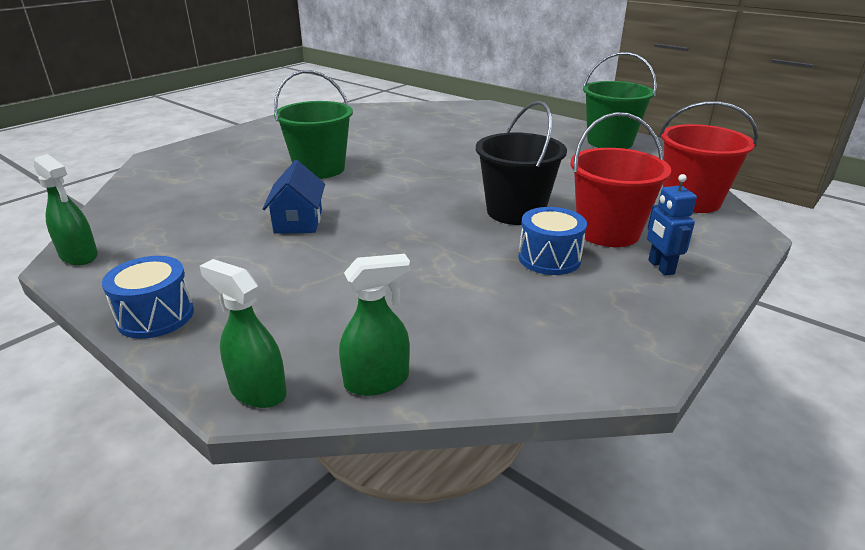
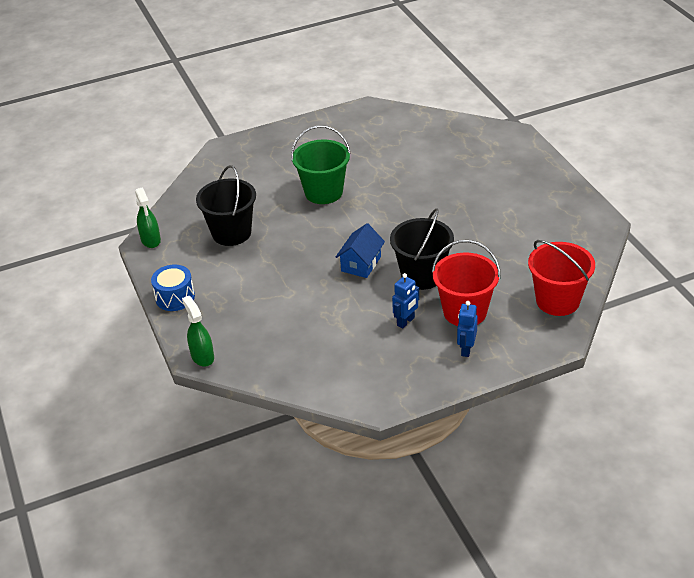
camera: 30 degrees right, 10 degrees up
blue house [262,160,325,234] -> blue house moved to [336,223,385,278]
green spray bottle [339,254,410,396] -> none
blue drum [518,207,587,275] -> blue robot [392,273,419,329]
green bucket [583,52,657,149] -> none
none -> black bucket [196,165,256,246]

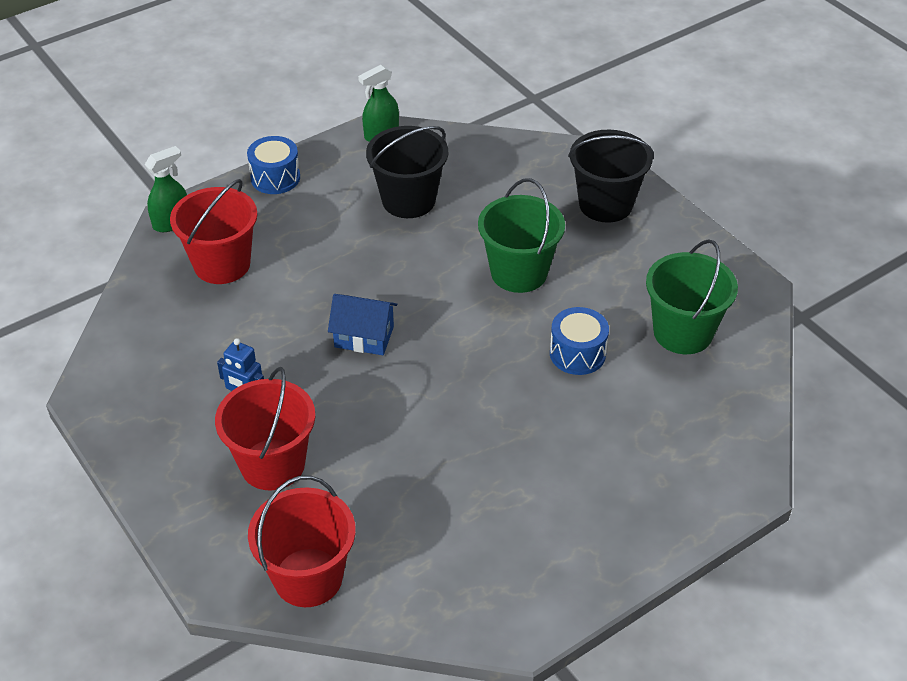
camera: 75 degrees right, 5 degrees up
black bucket [390,208,454,290] -> black bucket moved to [568,130,654,223]
blue robot [457,301,478,357] -> none
none -> red bucket [170,179,257,284]
none -> blue drum [550,307,609,375]
none -> green bucket [646,239,738,354]

